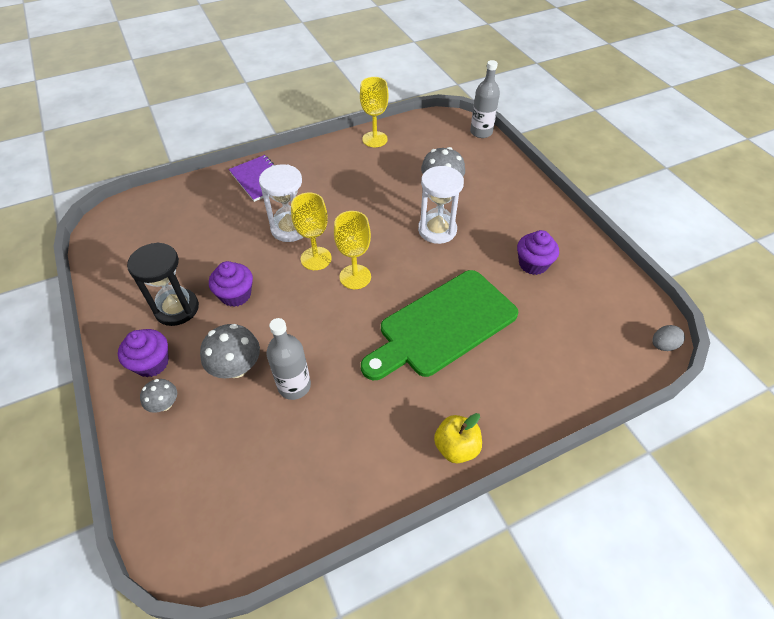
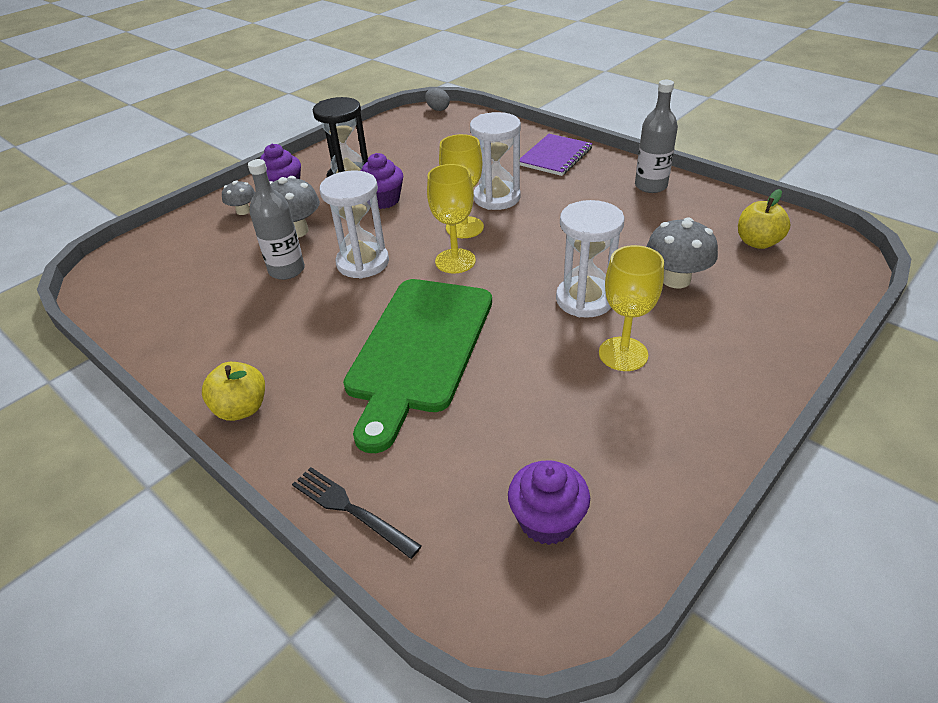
camera: 70 degrees right, 10 degrees down
yellow goblet [360,77,388,147] -> yellow goblet moved to [599,245,664,371]
green cutting board [361,270,519,380] -> green cutting board turned 105 degrees counterclockwise [343,279,492,453]
grey bottle [470,60,500,138] -> grey bottle moved to [635,80,678,193]
purple cupcake [517,230,559,275] -> purple cupcake moved to [508,460,590,545]
grey egg [652,325,685,351] -> grey egg moved to [425,88,450,111]
none -> black fork [292,467,422,559]
none -> white hourglass [320,171,389,279]
none -> yellow apple [738,189,790,249]

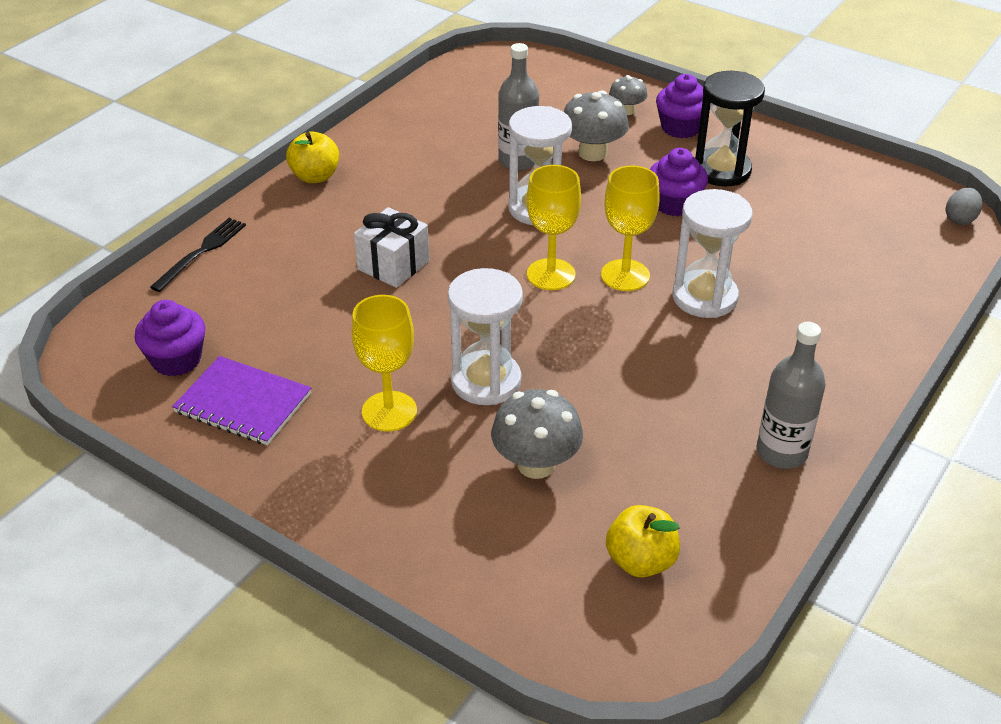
camera: 80 degrees right, 0 degrees up
green cutting board [343,279,492,453] -> white gift [354,207,429,288]
purple notebook [520,134,592,176] -> purple notebook moved to [172,356,311,445]

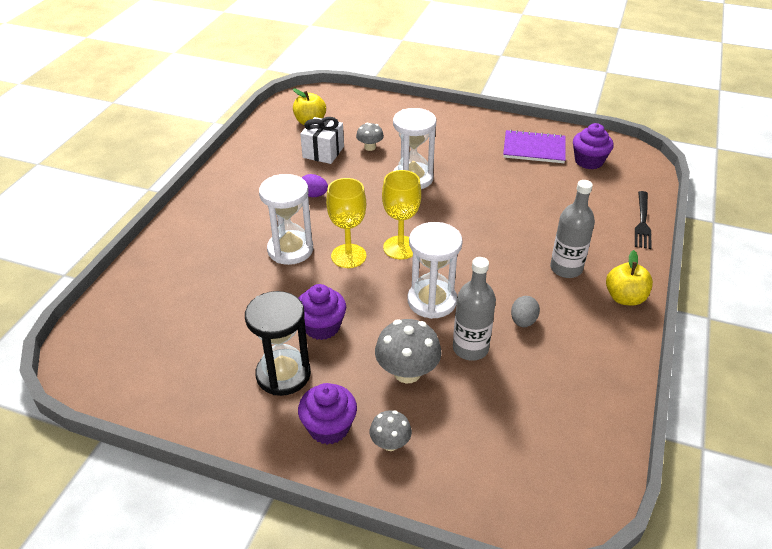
camera: 165 degrees right, 0 degrees up
yellow goblet [352,295,417,432] -> none
white gift [354,207,429,288] -> white gift moved to [300,117,344,164]
grey mushroom [491,389,583,479] -> grey mushroom [356,122,384,151], size x0.59
grey bottle [757,322,826,469] -> grey bottle moved to [550,180,595,278]
grey egg [946,188,982,225] -> grey egg moved to [511,296,540,327]
none -> purple egg [302,174,328,197]

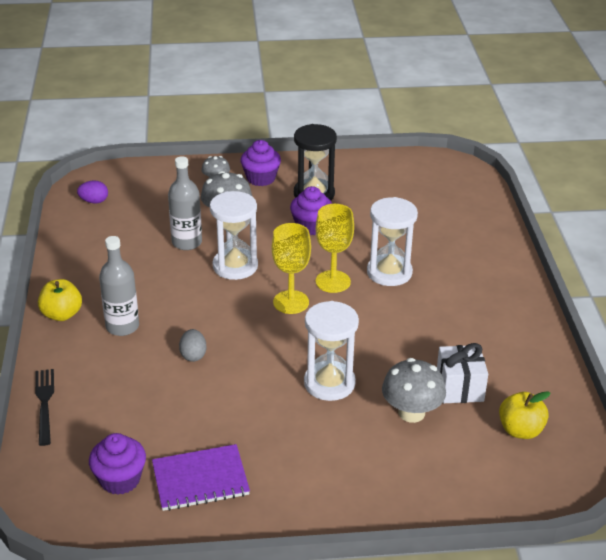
camera: 155 degrees right, 5 degrees down
purple egg [302,174,328,197] -> purple egg moved to [77,181,108,203]
grey mushroom [356,122,384,151] -> grey mushroom [382,358,446,423], size x1.70
grey egg [511,296,540,327] -> grey egg moved to [179,329,206,362]

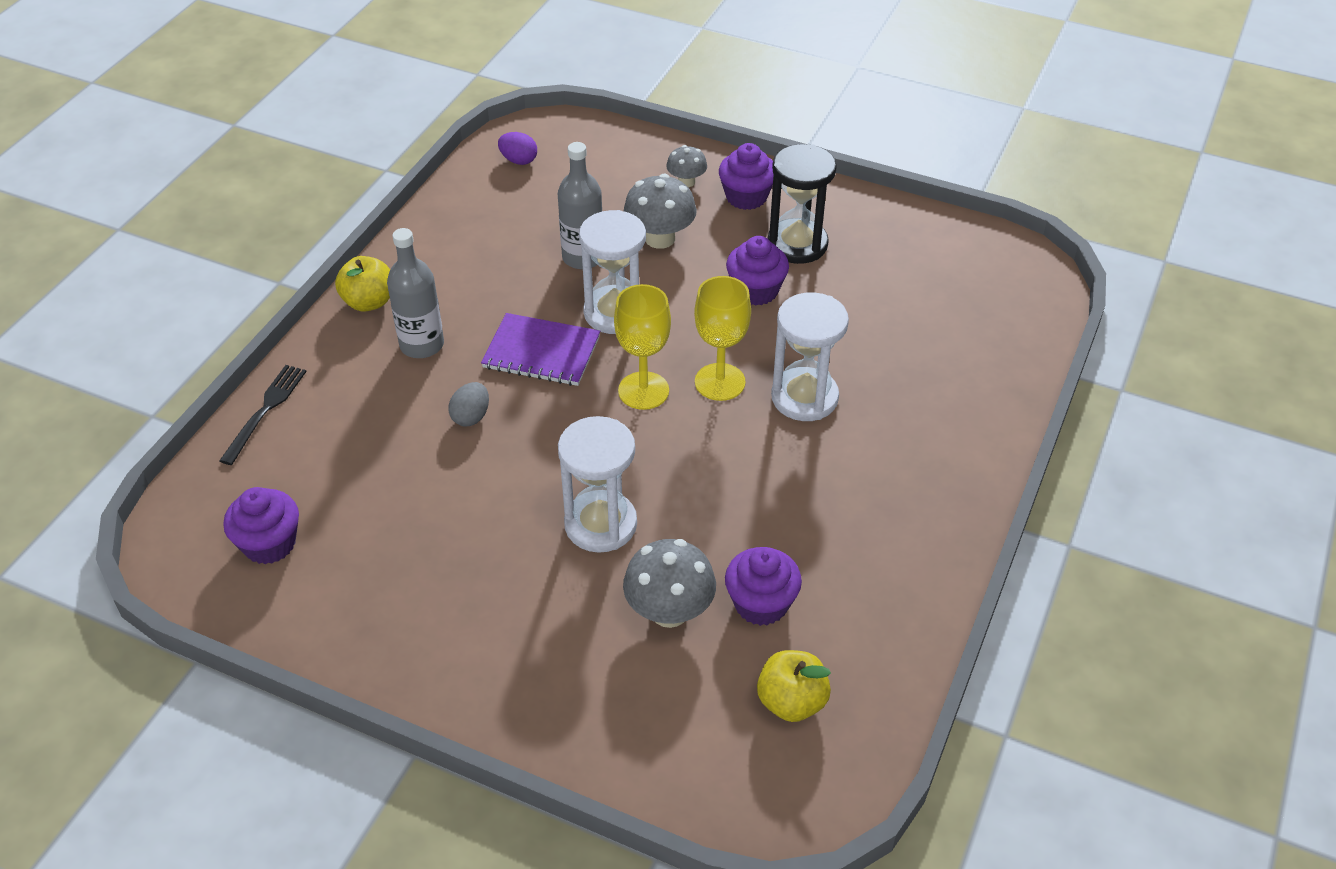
camera: 30 degrees right, 10 degrees up
purple notebook [152,444,250,511] -> purple notebook moved to [481,313,600,386]
white gift [437,343,488,403] -> purple cupcake [725,547,802,626]

